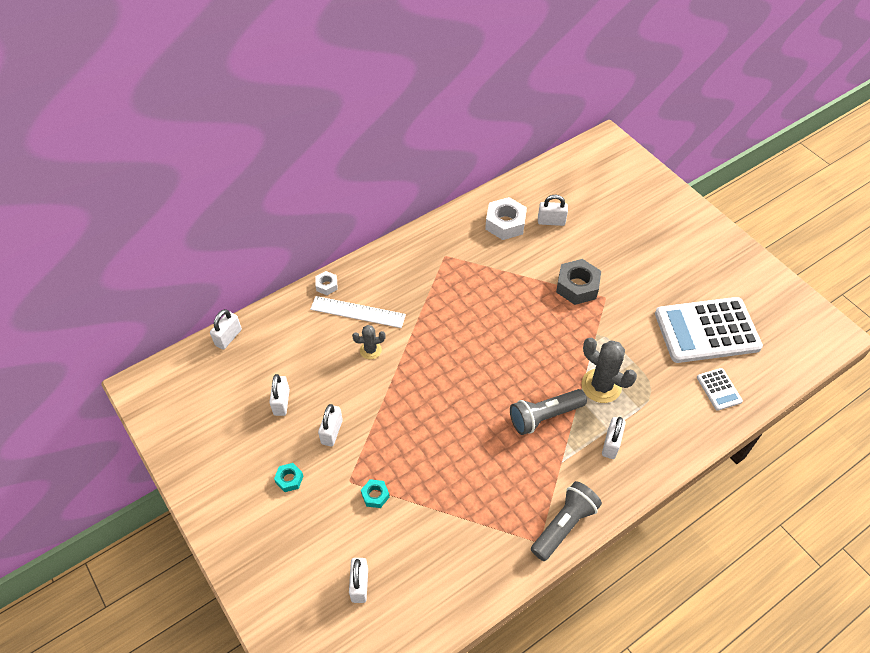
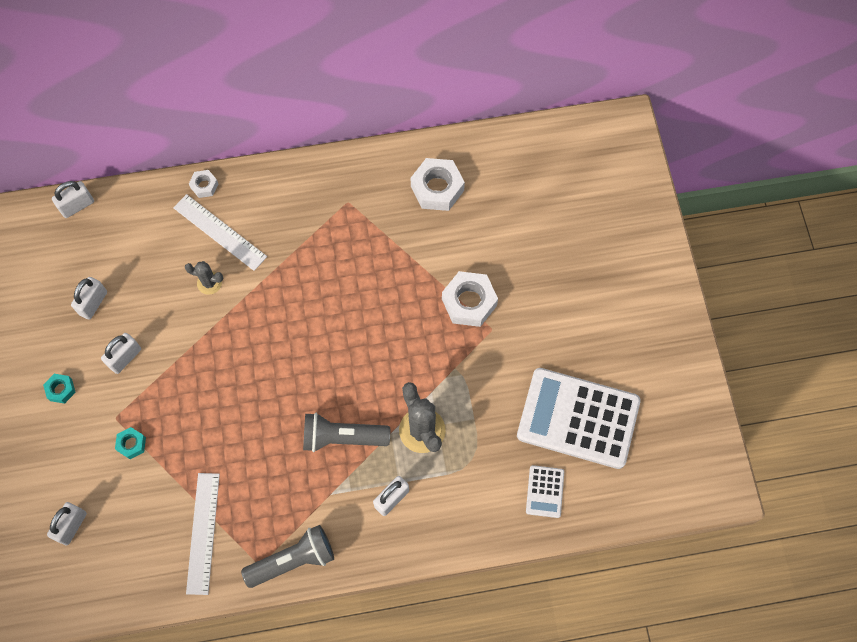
camera: 25 degrees right, 15 degrees up
white padlock [538,195,568,226] -> none
grey nut [556,259,601,305] -> white nut [442,271,498,327]
none -> white ruler [186,473,220,595]

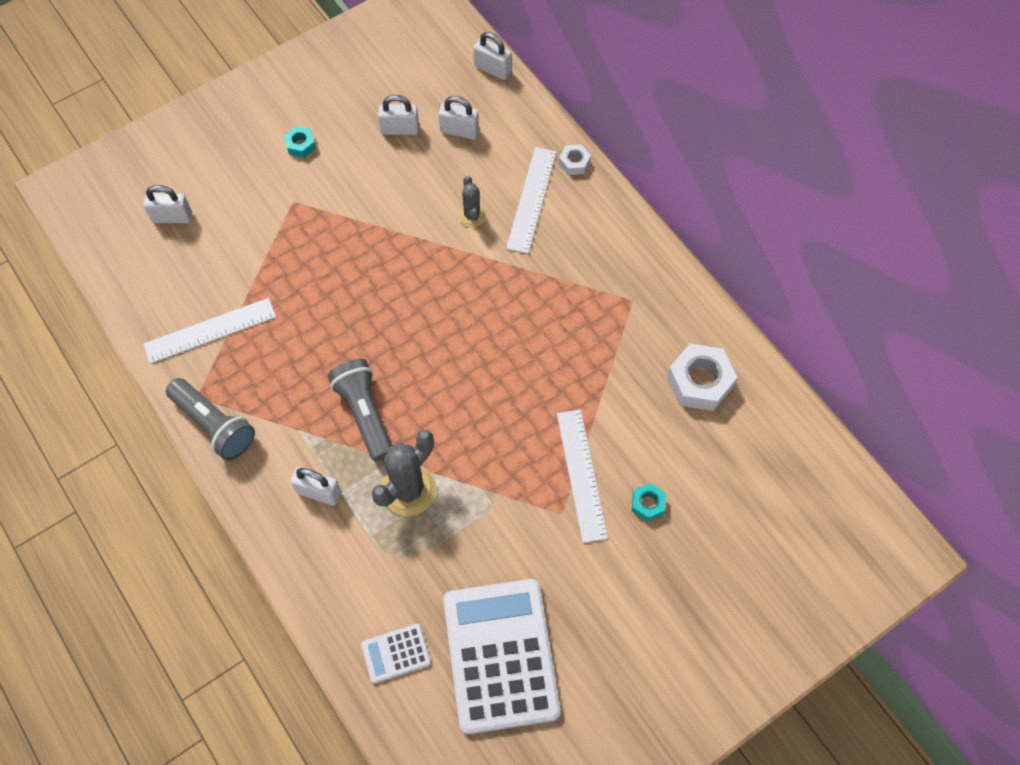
camera: 65 degrees right, 5 degrees down
white padlock [101,333,141,374] -> white padlock moved to [438,96,479,139]
turquoise nut [115,427,146,459] -> turquoise nut moved to [632,483,666,522]
white nut [442,271,498,327] -> white ruler [557,409,608,543]

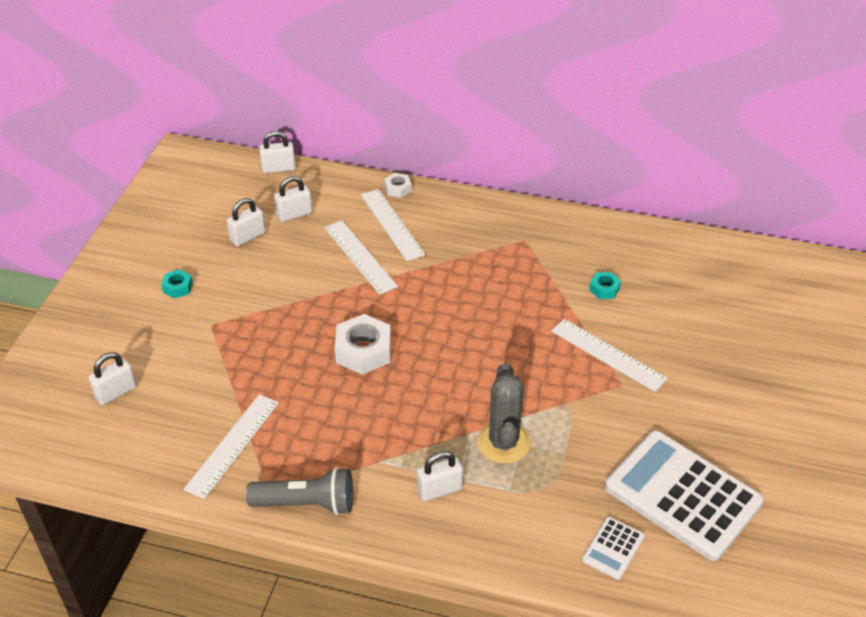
camera: 40 degrees left, 20 degrees down
grey flashlight [328,359,392,461] -> none
grey cactus [458,176,486,228] -> white ruler [324,220,398,295]
turquoise nut [632,483,666,522] -> turquoise nut moved to [589,272,621,299]
white nut [667,344,738,411] -> white nut moved to [335,314,391,375]

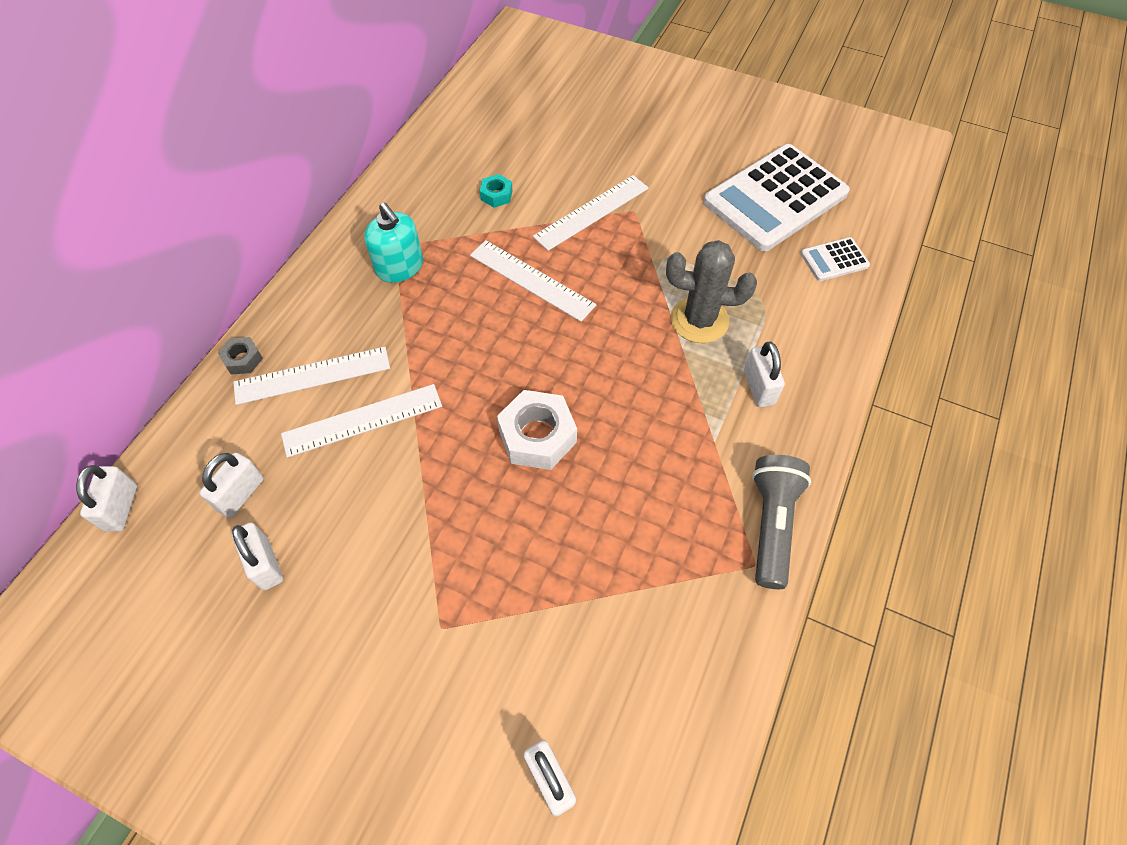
camera: 80 degrees left, 15 degrees up
turquoise nut [161,269,193,299] -> none
white ruler [184,394,279,499] -> white ruler moved to [470,240,596,322]
white padlock [274,176,312,222] -> white padlock turned 45 degrees clockwise [199,452,264,518]
white nut [384,173,411,198] -> grey nut [218,337,263,374]
white calculator [582,517,644,580] -> white calculator turned 120 degrees clockwise [801,237,870,281]
none -> turquoise soap dispenser [364,203,423,283]

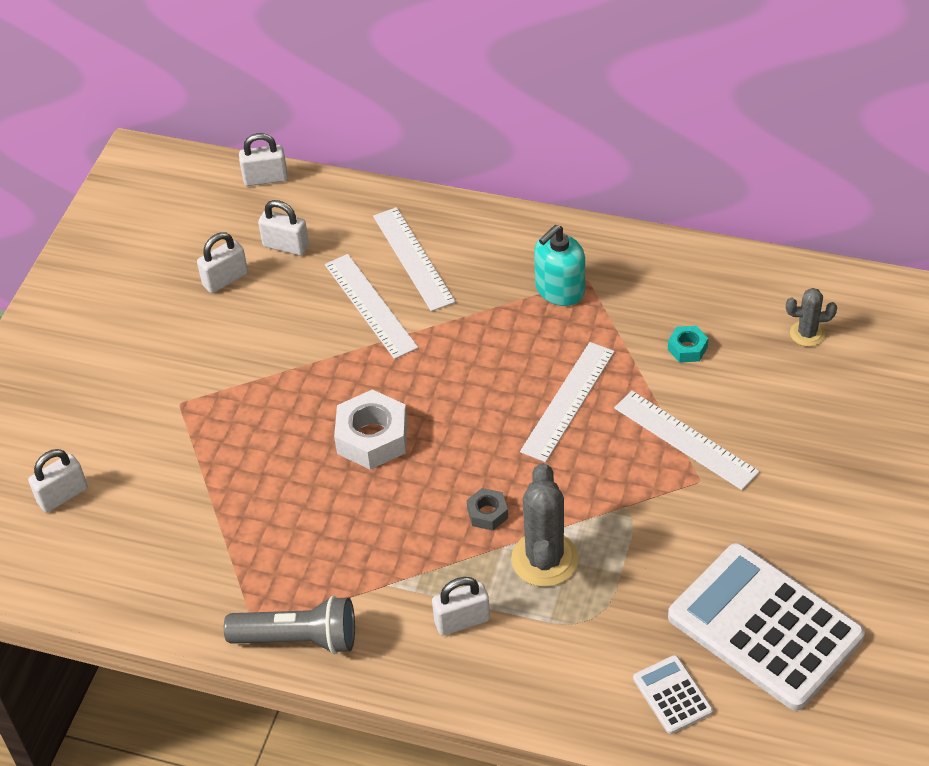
camera: 85 degrees right, 10 degrees down
grey nut [218,337,263,374] -> grey nut moved to [467,488,508,531]
none -> grey cactus [786,288,837,347]

